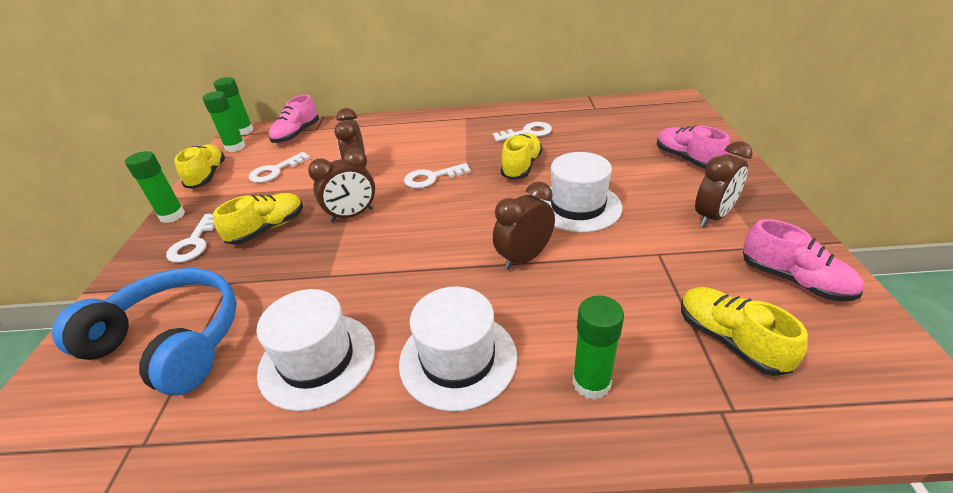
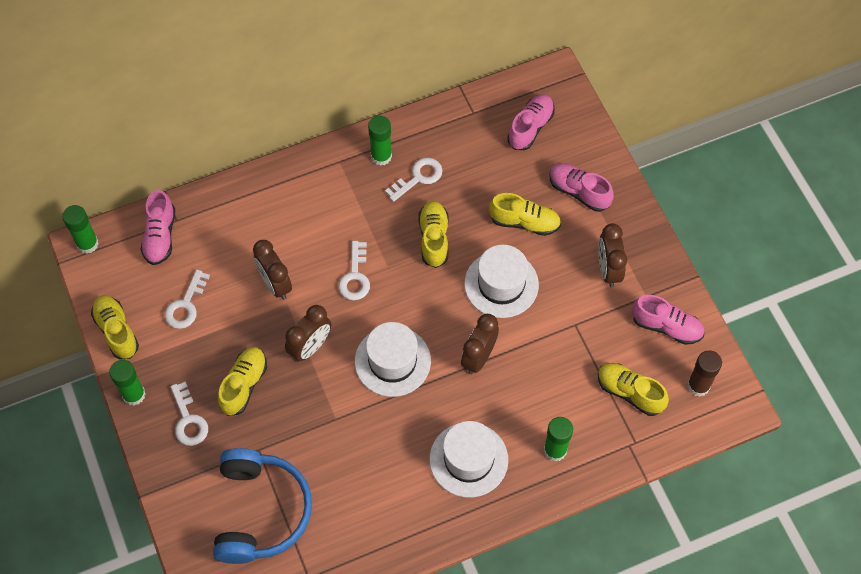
camera: 25 degrees left, 25 degrees up
blue headphones [52,268,237,396] -> blue headphones turned 90 degrees clockwise [213,448,312,564]
green glue stick [203,91,246,152] -> green glue stick moved to [368,116,392,166]
white hat [256,289,375,411] -> white hat moved to [355,322,431,397]
white key [404,163,471,188] -> white key turned 45 degrees counterclockwise [339,241,370,300]
brown clock [695,141,753,227] -> brown clock turned 150 degrees clockwise [598,223,627,287]
none -> yellow shoe [489,193,561,236]
none -> pink shoe [507,94,555,150]
none -> brown glue stick [687,350,722,397]

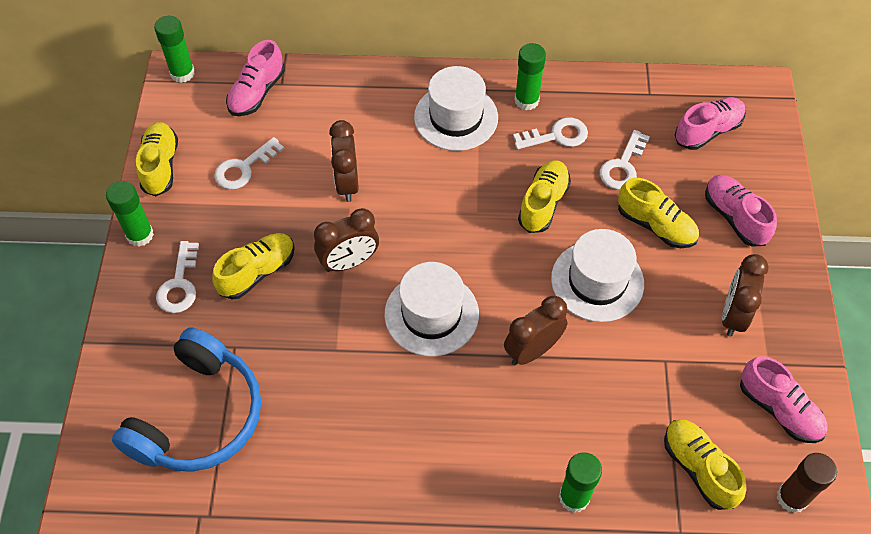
camera: 25 degrees right, 5 degrees down
white key [339,241,370,300] -> white key moved to [600,130,650,190]
white hat [430,421,508,497] -> white hat moved to [414,66,498,151]

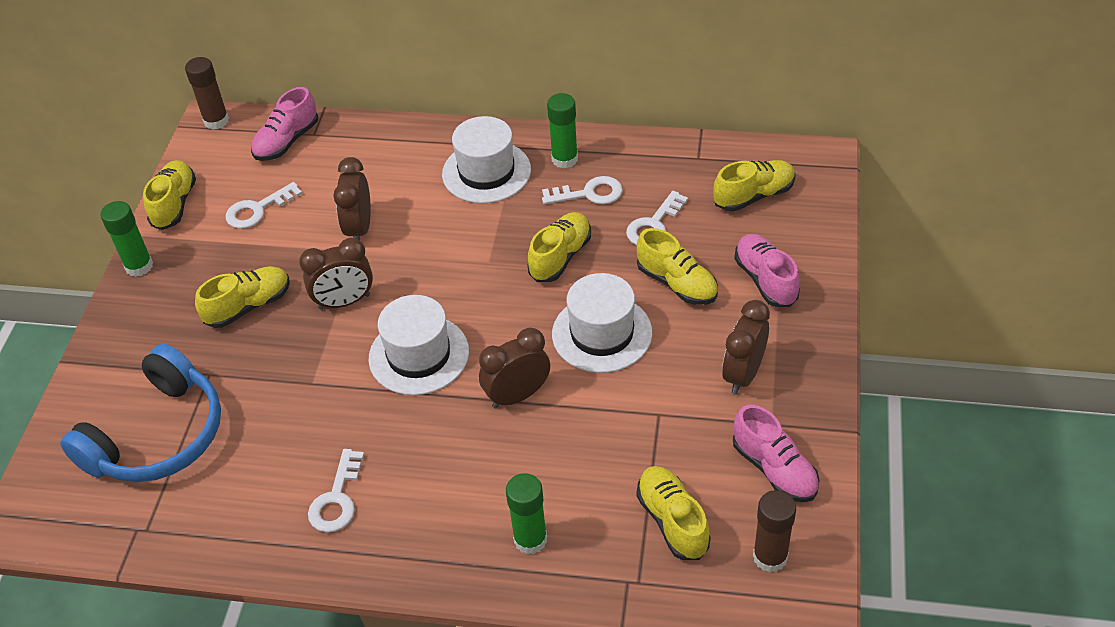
camera: 10 degrees right, 10 degrees down
green glue stick [154,16,195,83] -> brown glue stick [185,57,229,130]
white key [156,241,199,313] -> white key moved to [308,449,364,532]
pink shoe [675,97,746,150] -> yellow shoe [713,160,796,211]

